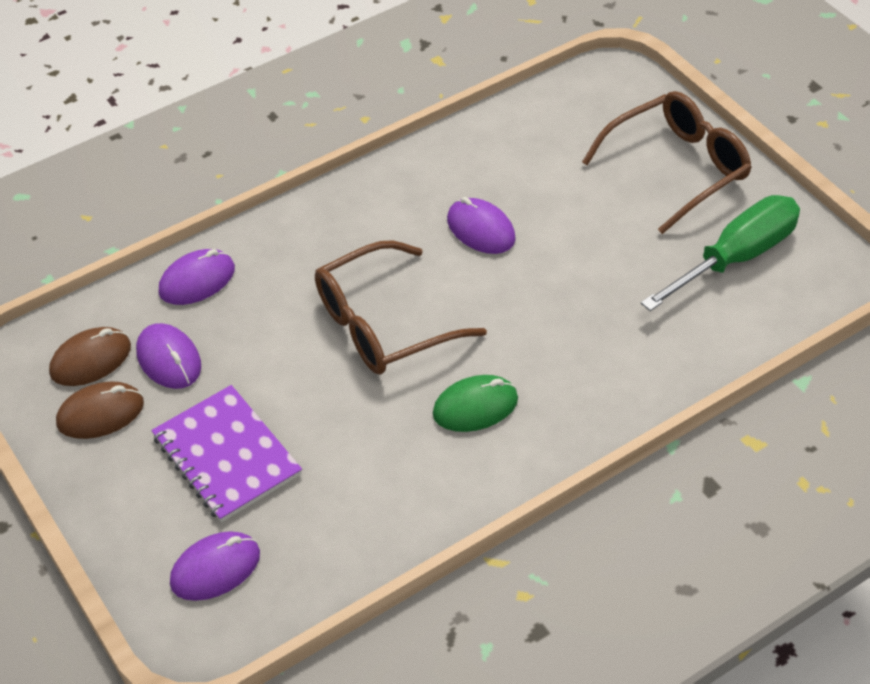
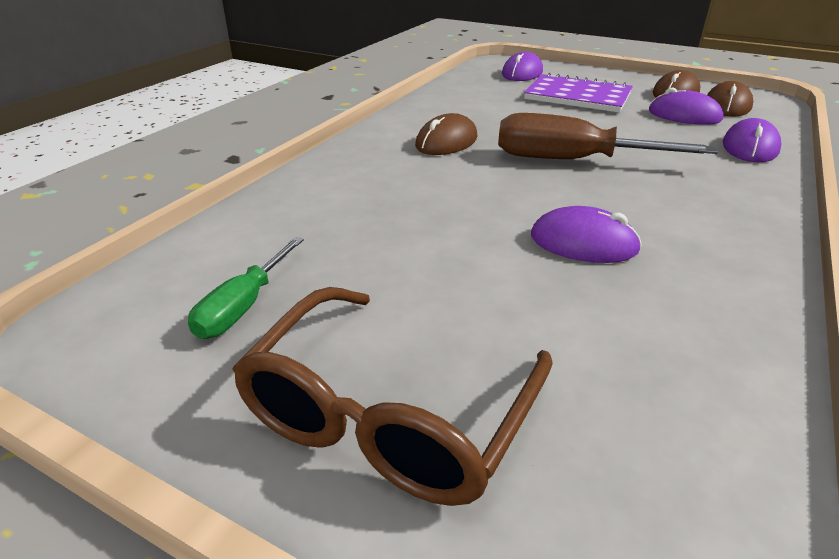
camera: 150 degrees right, 15 degrees down
brown glasses [315,240,487,375] -> brown screwdriver [498,113,718,159]
green mouse [433,375,518,432] -> brown mouse [415,113,478,155]
green screwdriver [641,195,800,311] -> green screwdriver [188,237,304,339], size x0.55

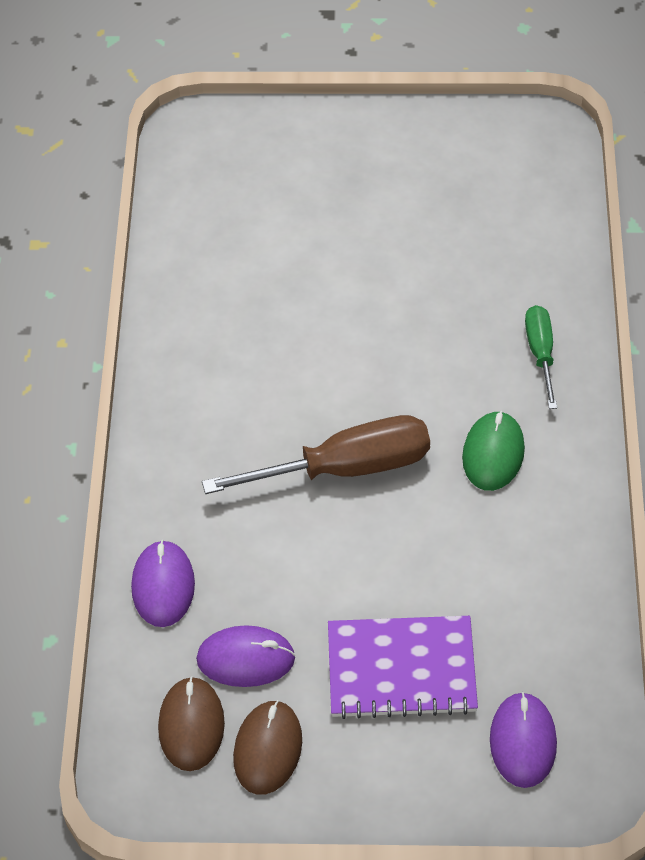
camera: 155 degrees right, 20 degrees up
green screwdriver [188,237,304,339] -> green screwdriver moved to [525,305,557,409]
brown glasses [232,287,552,506] -> none
brown mouse [415,113,478,155] -> green mouse [462,411,525,491]
purple mouse [531,206,642,263] -> none

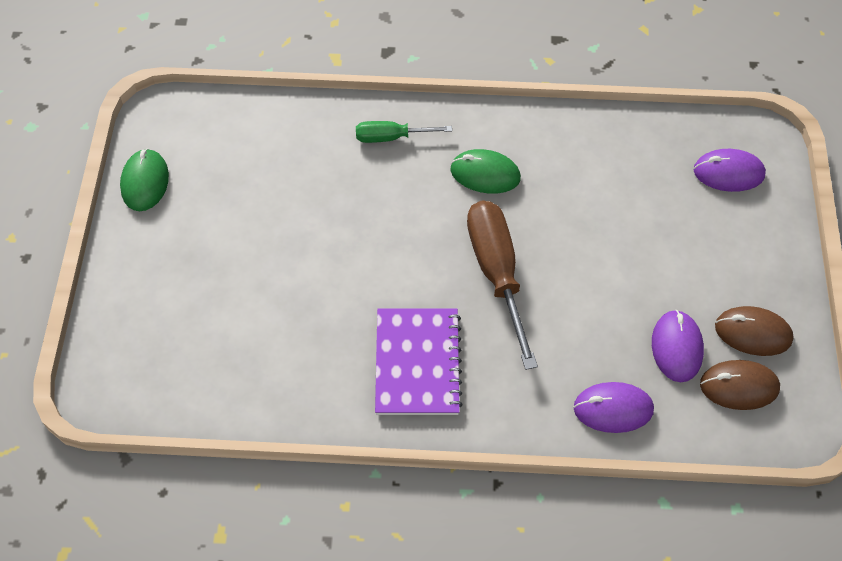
camera: 90 degrees left, 5 degrees up
purple notebook [328,616,478,719] -> purple notebook moved to [375,309,463,415]
none -> green mouse [120,148,169,211]

